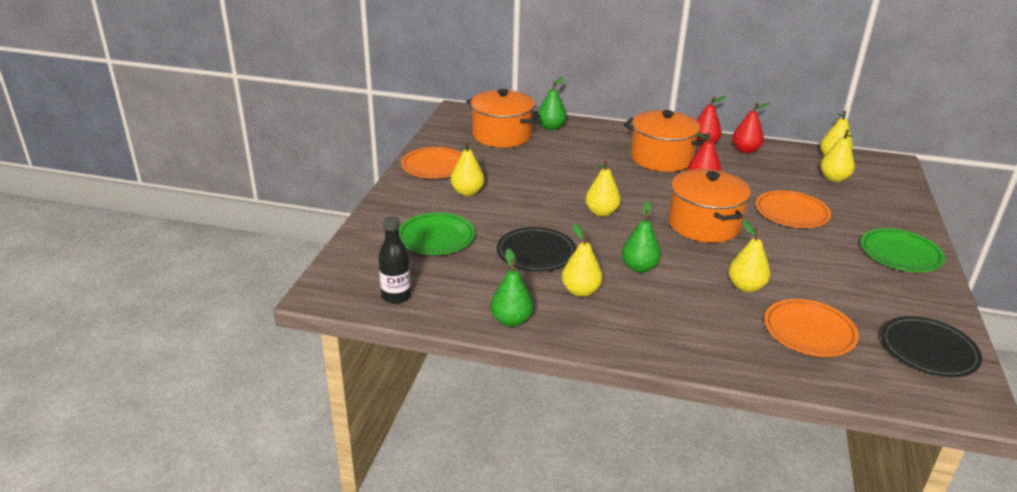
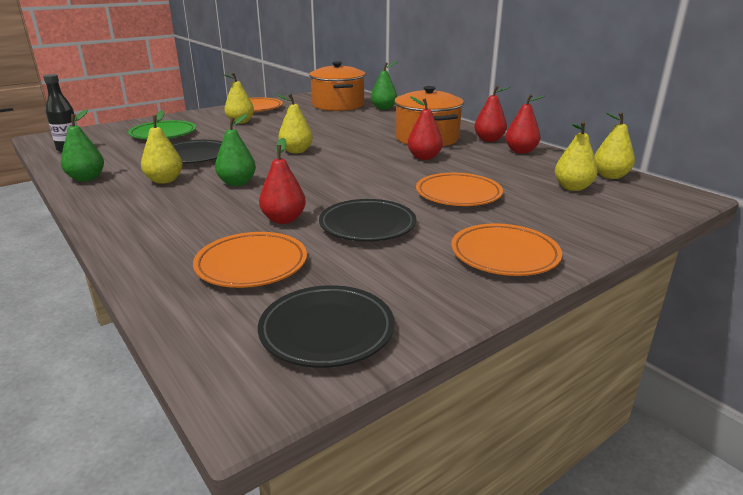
camera: 40 degrees right, 5 degrees down
orange pot [668,169,751,243] -> none
yellow pear [728,220,770,292] -> red pear [259,138,306,224]
green plate [861,228,945,272] -> orange plate [451,223,562,276]
none -> black plate [319,199,416,242]

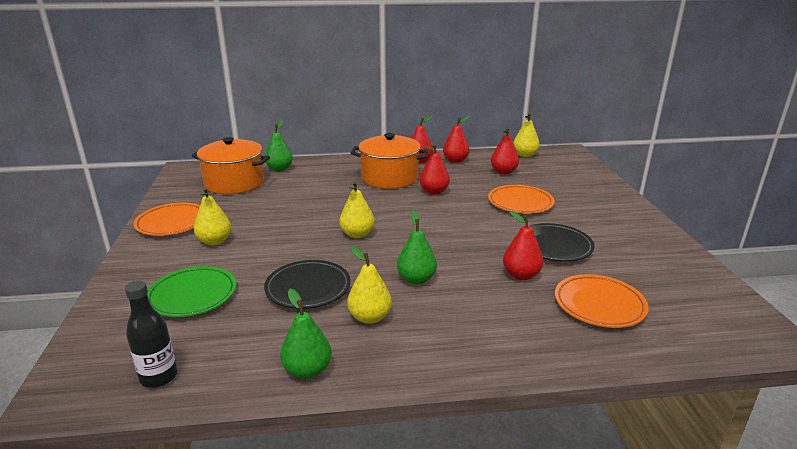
camera: 60 degrees left, 0 degrees up
black plate [258,285,395,368] -> none
orange plate [451,223,562,276] -> none
yellow pear [555,121,598,191] -> none
none -> red pear [491,127,519,174]

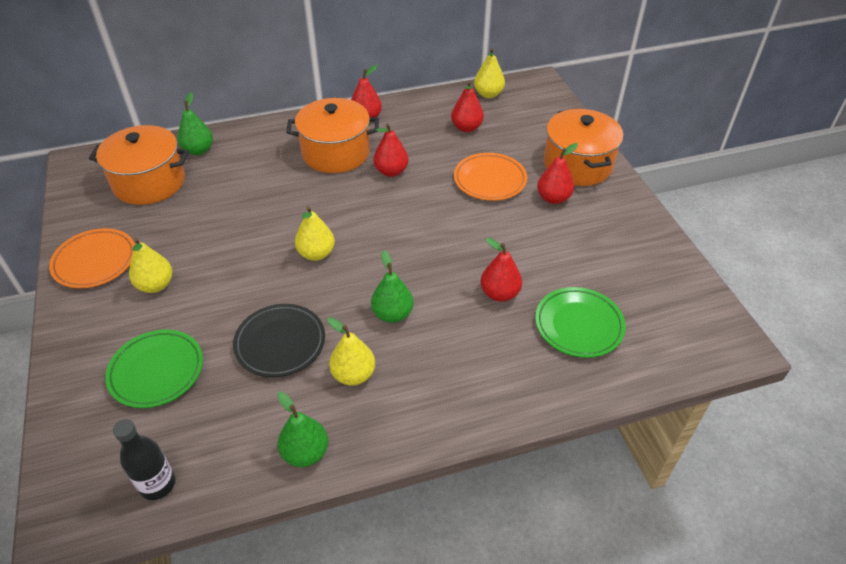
camera: 10 degrees left, 20 degrees up
red pear [443,116,470,163] -> red pear moved to [537,143,578,204]
black plate [530,223,595,262] -> none
orange plate [555,274,649,328] -> green plate [535,287,626,358]
none -> orange pot [544,109,623,186]

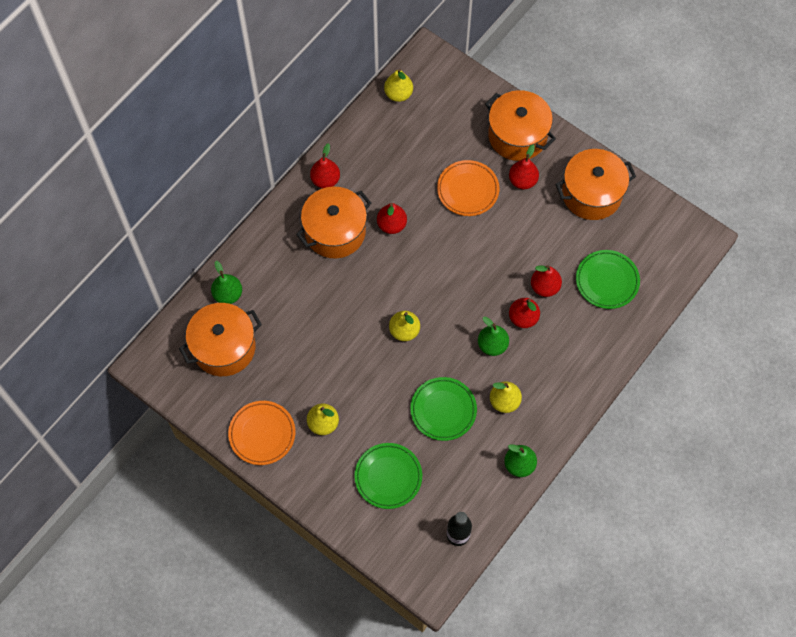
camera: 35 degrees left, 20 degrees up
black plate [233,304,325,377] -> green plate [410,377,477,441]
red pear [451,81,484,132] -> red pear moved to [509,298,540,328]
none -> orange pot [555,149,636,220]

